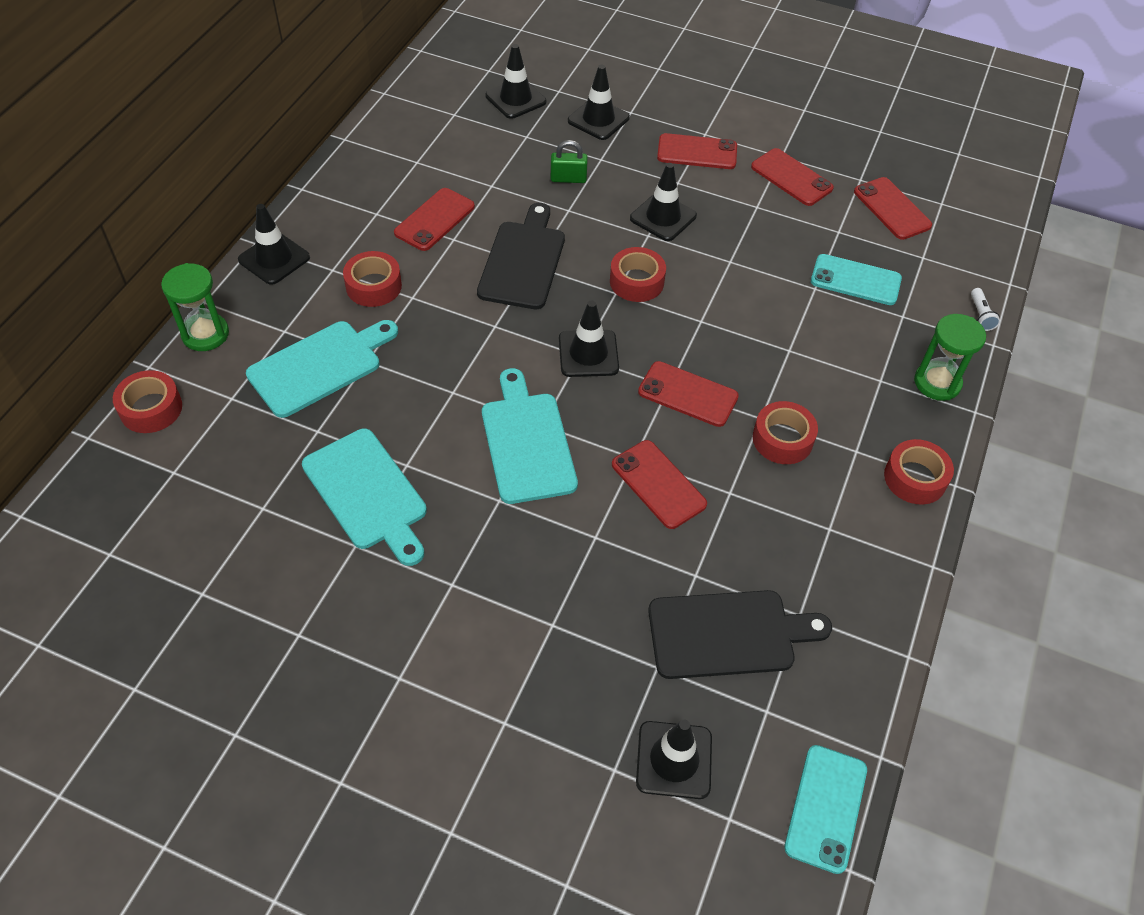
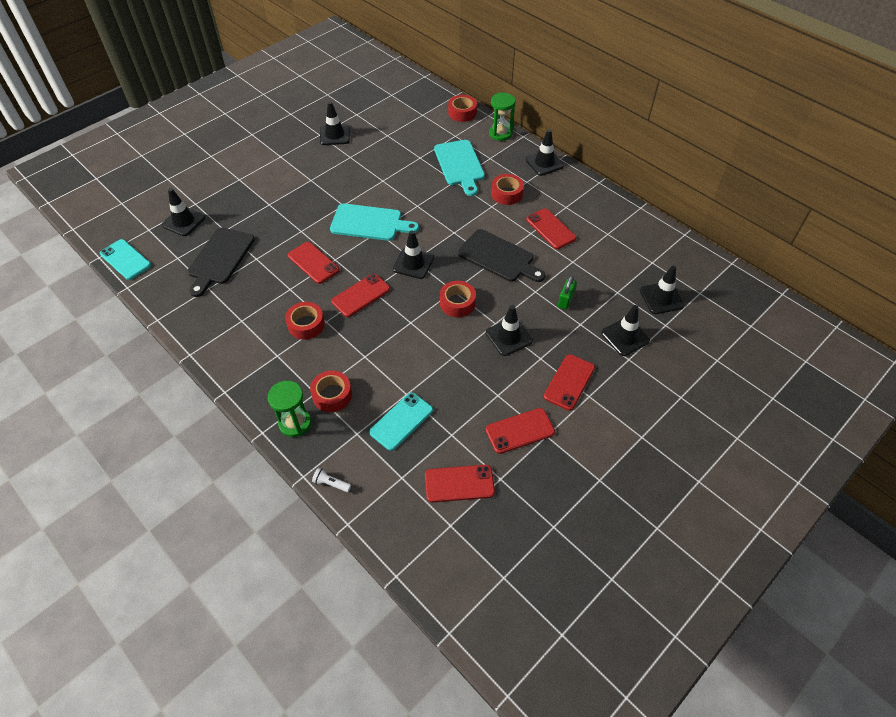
camera: 115 degrees right, 0 degrees up
turquoise cutting board [302,429,427,566] -> none
red phone [612,440,707,529] -> red phone turned 60 degrees clockwise [288,242,340,284]
red tape [884,439,954,505] -> red tape moved to [310,371,352,412]
none -> black traffic cone [320,101,350,145]

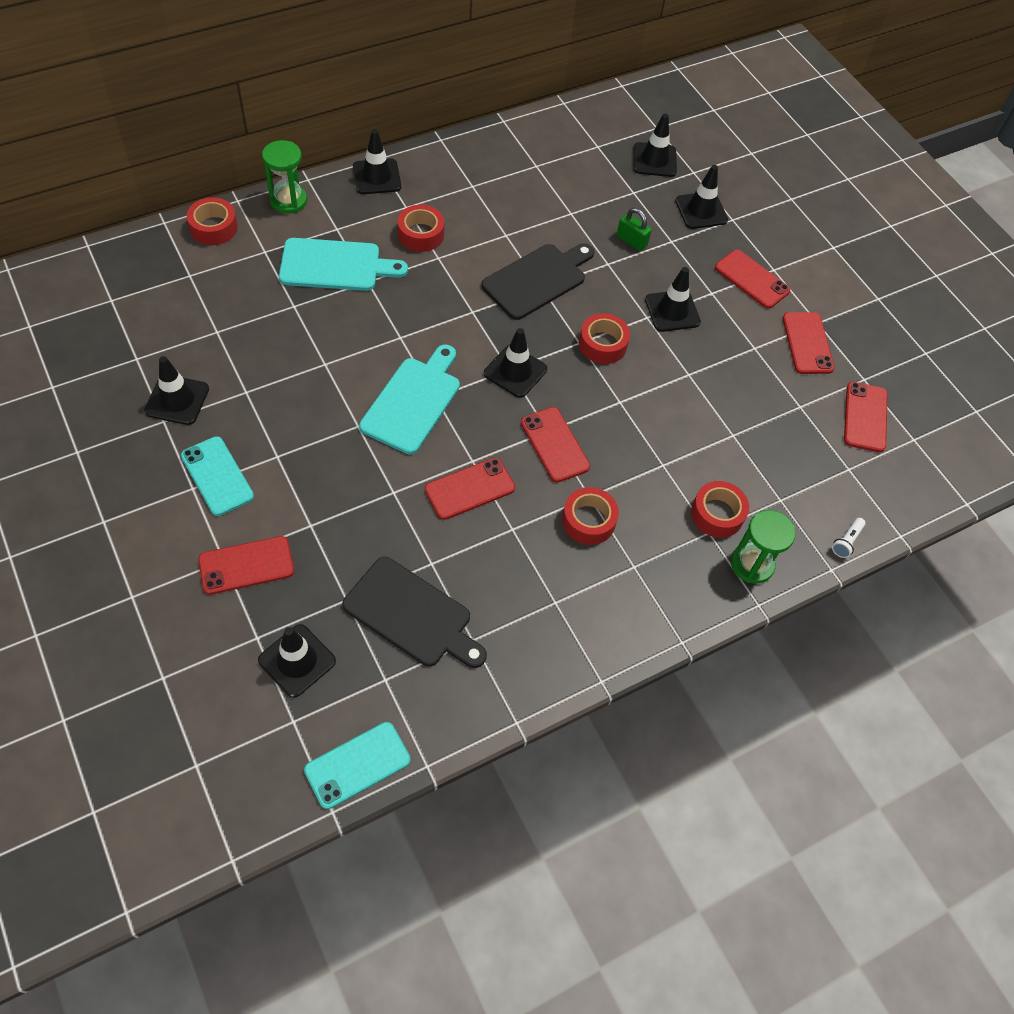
camera: 80 degrees left, 5 degrees up
turquoise phone [369,392,433,451] -> turquoise phone moved to [181,436,254,516]
red phone [526,209,576,249] -> red phone moved to [198,536,294,595]

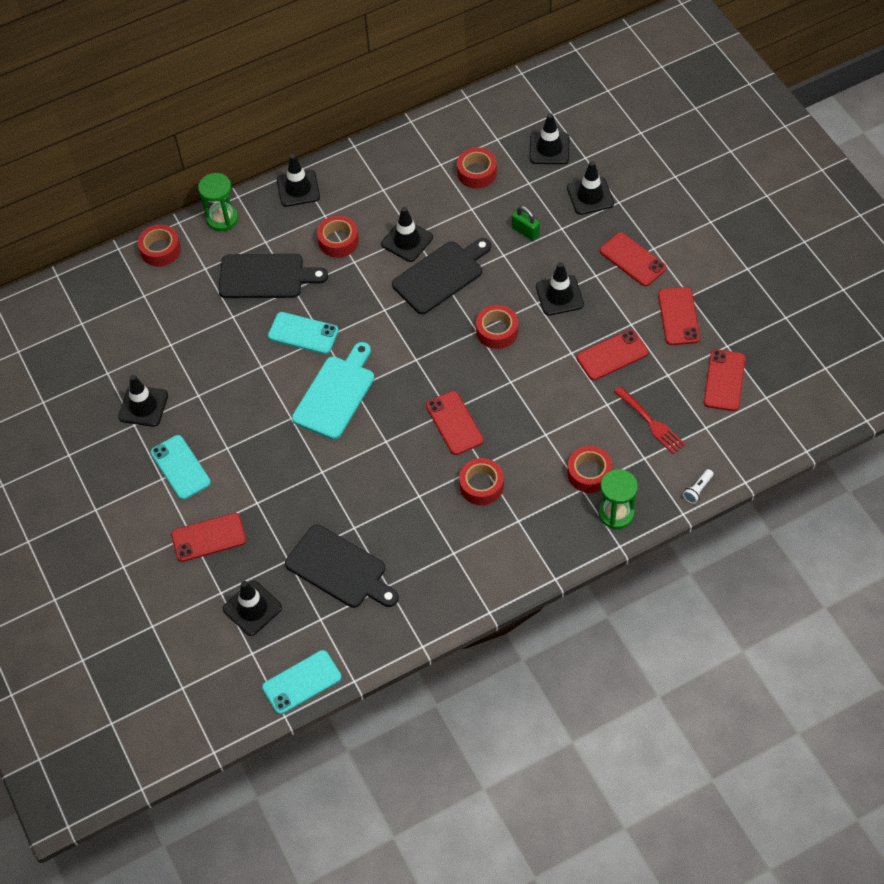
camera: 10 degrees right, 0 degrees up
turquoise cutting board [279,238,408,291] -> black cutting board [218,254,328,298]
red phone [425,458,515,520] -> red phone moved to [577,329,648,380]
black traffic cone [484,328,547,398] -> black traffic cone moved to [381,207,433,262]
none -> turquoise phone [268,312,339,354]
none -> red tape [457,148,497,189]
none -> red fork [614,386,686,454]

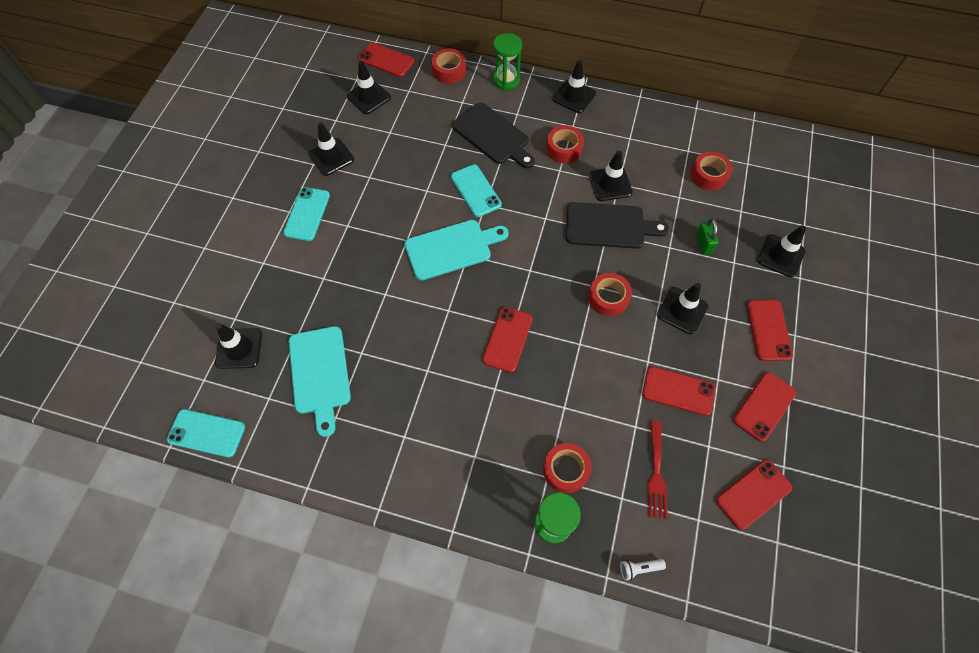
camera: 40 degrees right, 5 degrees up
red phone [171,513,246,562] -> red phone moved to [358,42,414,77]
black cutting board [285,524,399,608] -> turquoise cutting board [289,326,351,437]
red tape [459,458,504,505] -> none
black traffic cone [530,113,569,164] -> black traffic cone moved to [346,61,391,114]

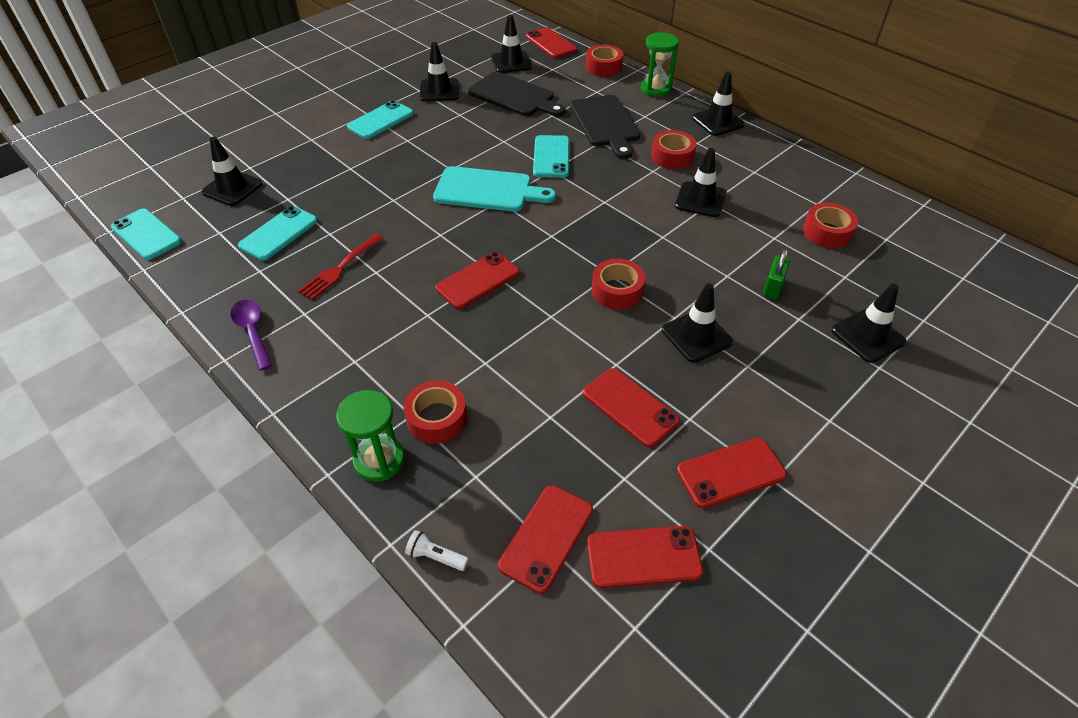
camera: 30 degrees right, 15 degrees down
turquoise cutting board [289,326,351,437] -> turquoise phone [238,206,318,261]
black cutting board [566,202,669,249] -> black cutting board moved to [468,72,565,116]
red fork [648,421,667,519] -> red fork moved to [297,234,384,300]
red phone [747,300,793,361] -> red phone moved to [498,485,593,594]
none -> purple spoon [230,300,273,371]

